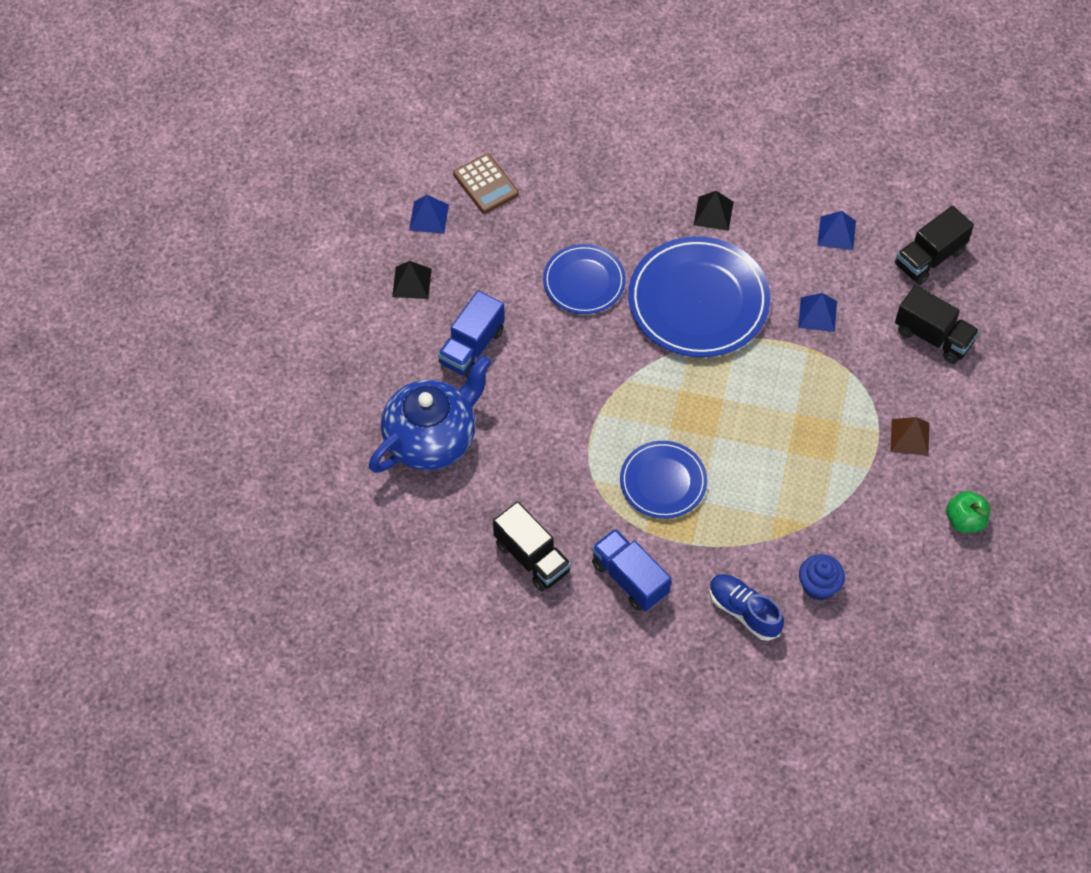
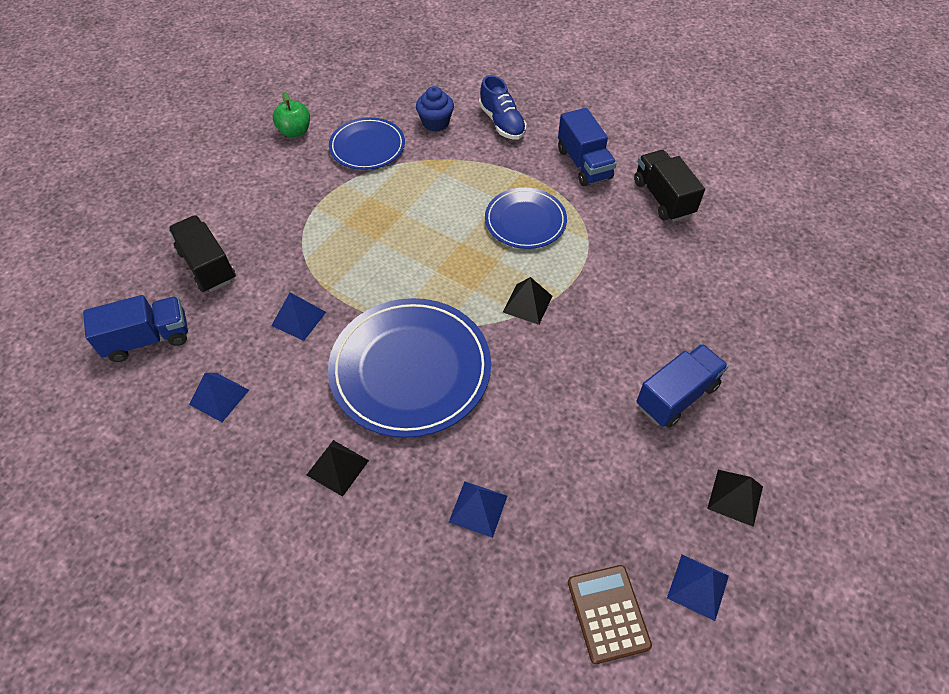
camera: 160 degrees left, 5 degrees down
blue teapot [369,355,491,473] -> none
blue plate [543,244,626,314] -> blue plate moved to [329,117,405,170]
brown pyramid [891,417,929,456] -> none
black truck [895,206,974,285] -> blue truck [83,295,188,362]
none -> blue pyramid [448,481,507,538]
none -> black pyramid [503,277,552,325]

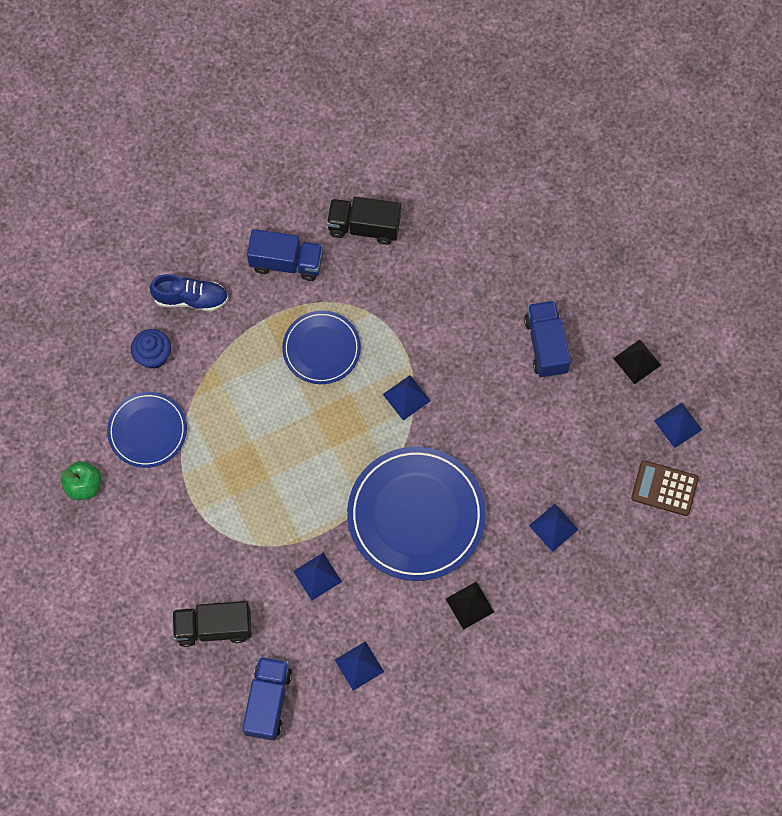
camera: 60 degrees left, 15 degrees up
black pyramid [503,277,552,325] -> blue pyramid [383,375,431,421]

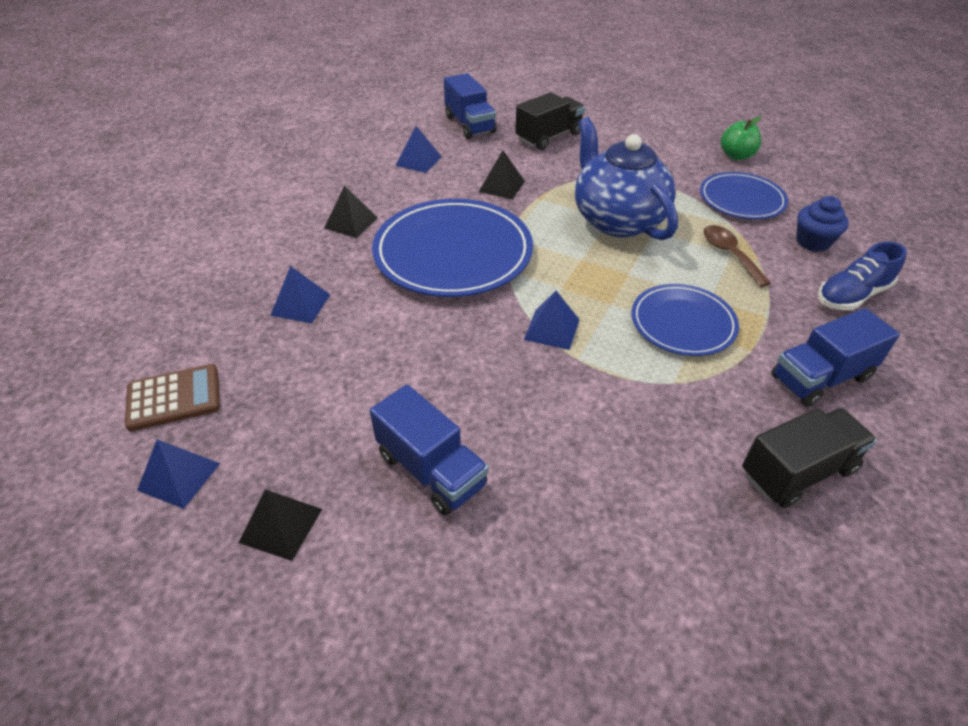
camera: 145 degrees right, 25 degrees down
blue pyramid [293,553,342,600] -> black pyramid [479,150,525,200]
none -> blue teapot [575,117,678,240]
none -> brown spoon [704,225,771,287]

